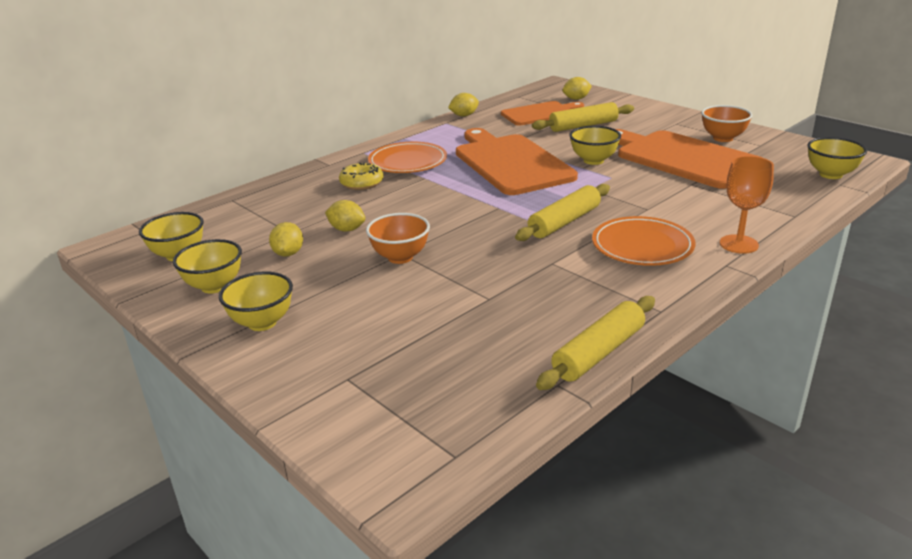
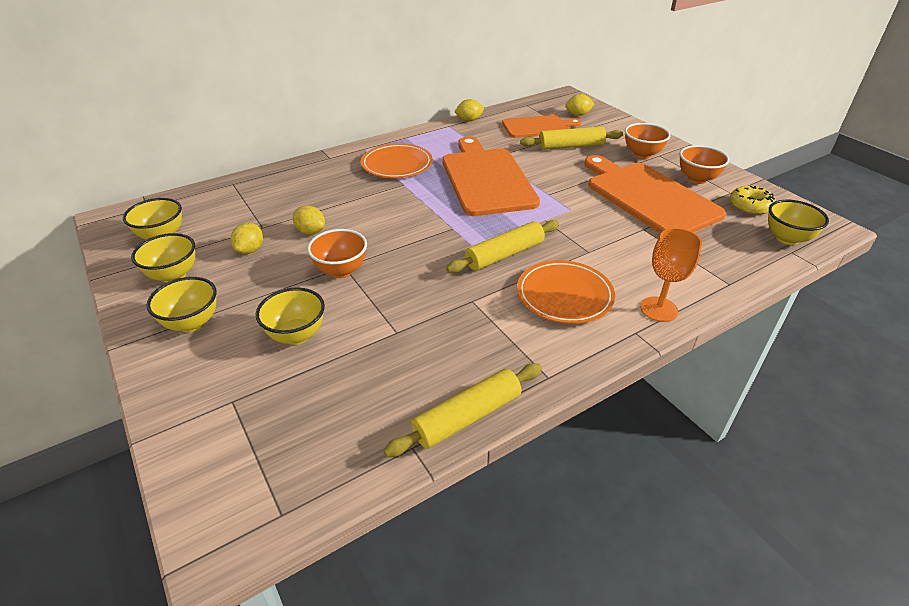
camera: 10 degrees right, 10 degrees up
yellow donut [339,162,383,190] -> yellow donut moved to [730,186,776,215]
yellow bowl [569,126,621,165] -> yellow bowl moved to [256,287,325,345]
none -> orange bowl [625,123,670,159]

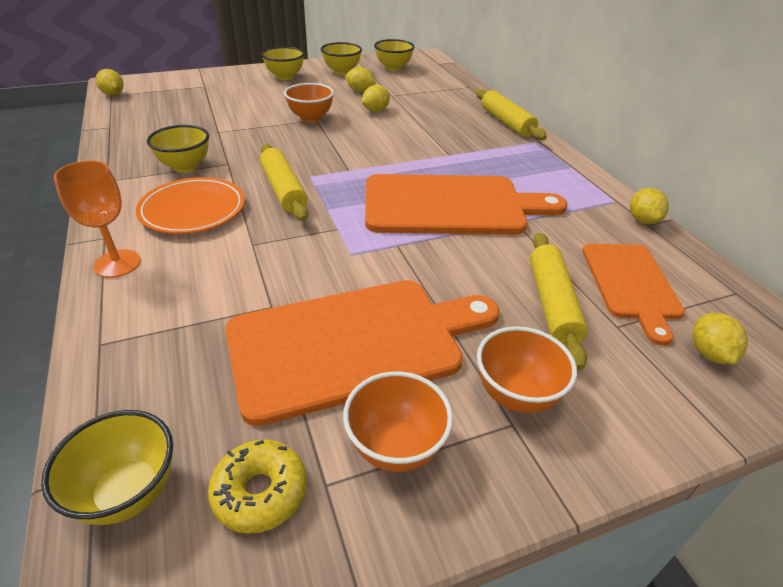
camera: 100 degrees right, 0 degrees up
yellow bowl [256,287,325,345] -> yellow bowl moved to [147,125,209,172]
orange plate [361,143,433,178] -> none
yellow rolling pin [383,363,542,457] -> yellow rolling pin moved to [476,89,547,140]
none -> yellow lemon [95,69,124,96]

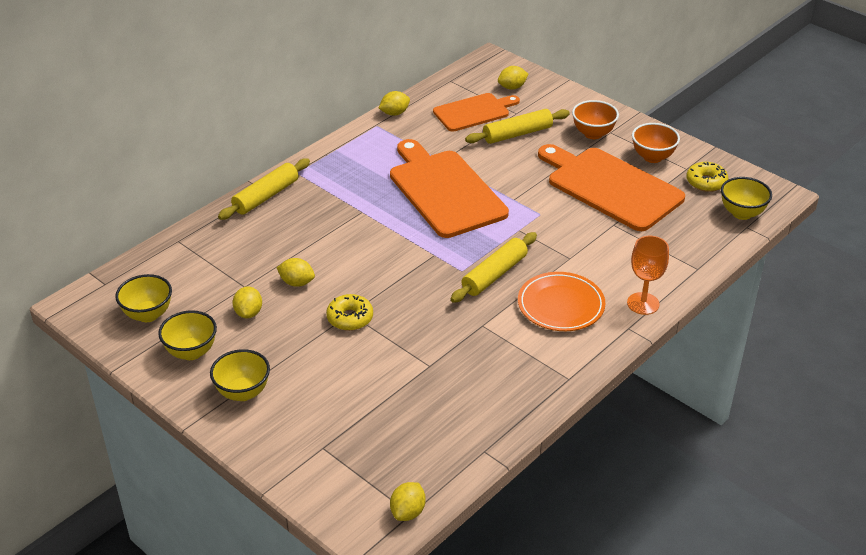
camera: 115 degrees left, 0 degrees up
yellow bowl [147,125,209,172] -> none
orange bowl [284,83,334,122] -> yellow donut [326,294,373,331]

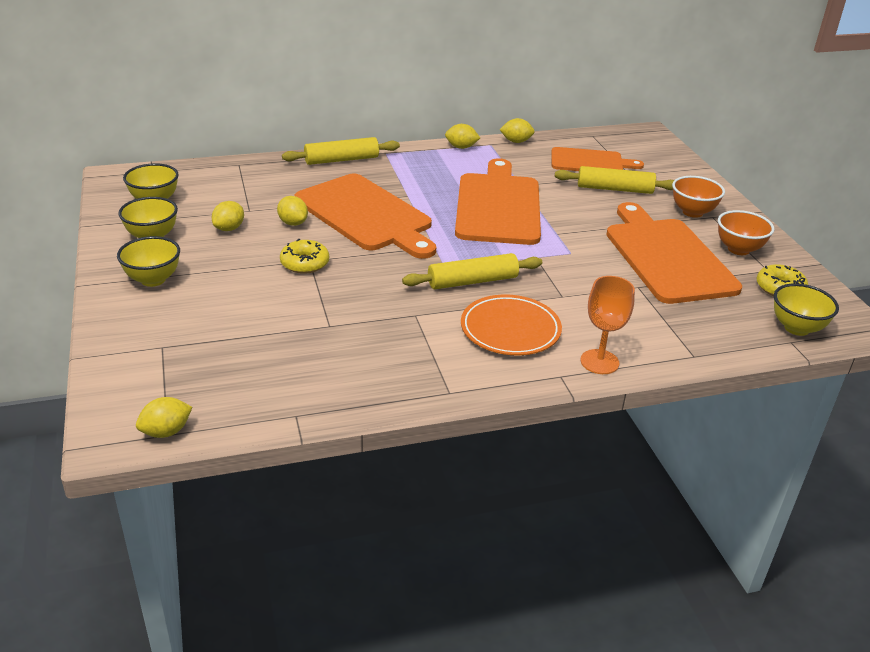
camera: 30 degrees right, 5 degrees down
yellow lemon [498,66,528,90] -> yellow lemon moved to [445,124,480,149]
none -> orange cutting board [295,174,436,259]

